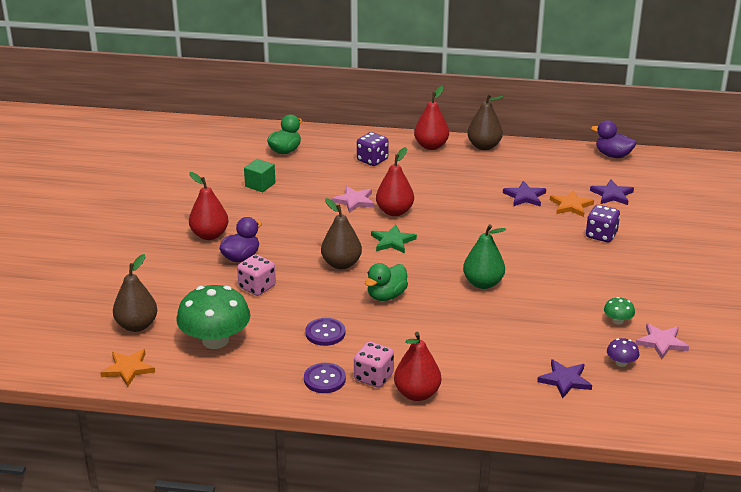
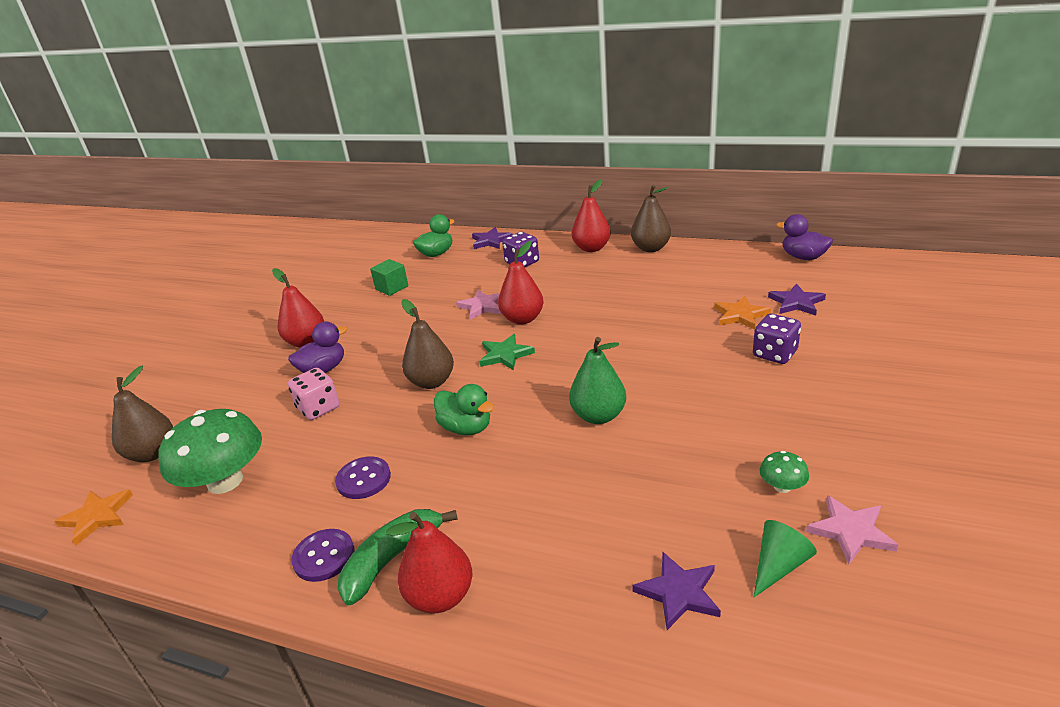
camera: 15 degrees right, 0 degrees up
pink dice [354,342,394,388] -> green banana [338,509,458,606]
green duck [365,263,408,301] -> green duck turned 105 degrees counterclockwise [434,384,494,435]
purple star [503,181,546,207] -> purple star moved to [472,227,513,249]
purple mushroom [607,338,639,367] -> green cone [754,520,817,597]

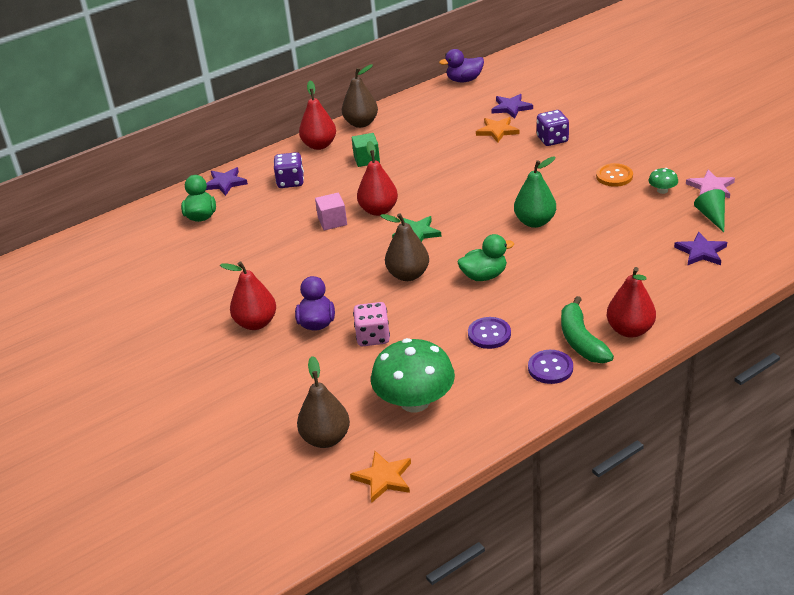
camera: 55 degrees left, 5 degrees up
green cube [370,259,408,296] -> green cube moved to [352,133,380,167]
pink star [456,289,502,320] -> pink cube [315,193,347,230]
none -> orange button [596,163,633,187]

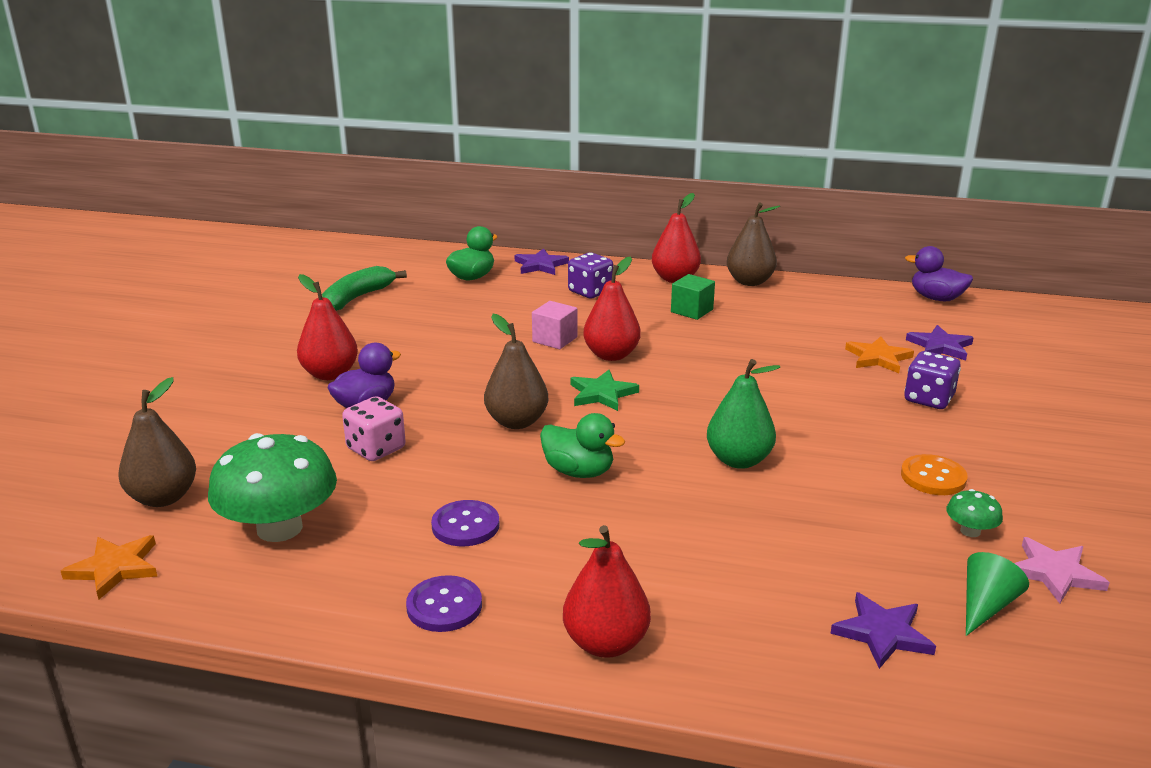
camera: 45 degrees right, 10 degrees down
green banana [561,296,614,363] -> green banana moved to [322,266,407,311]

